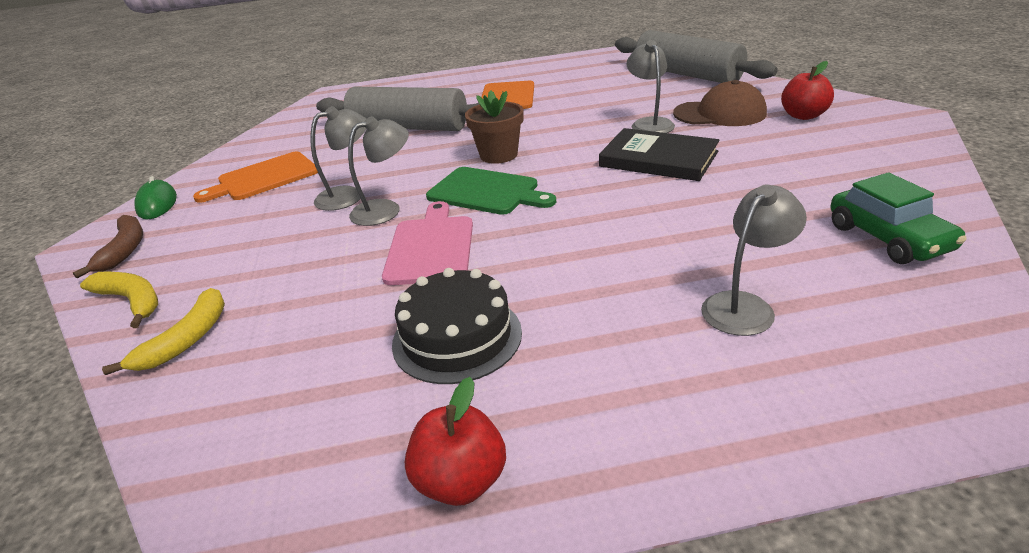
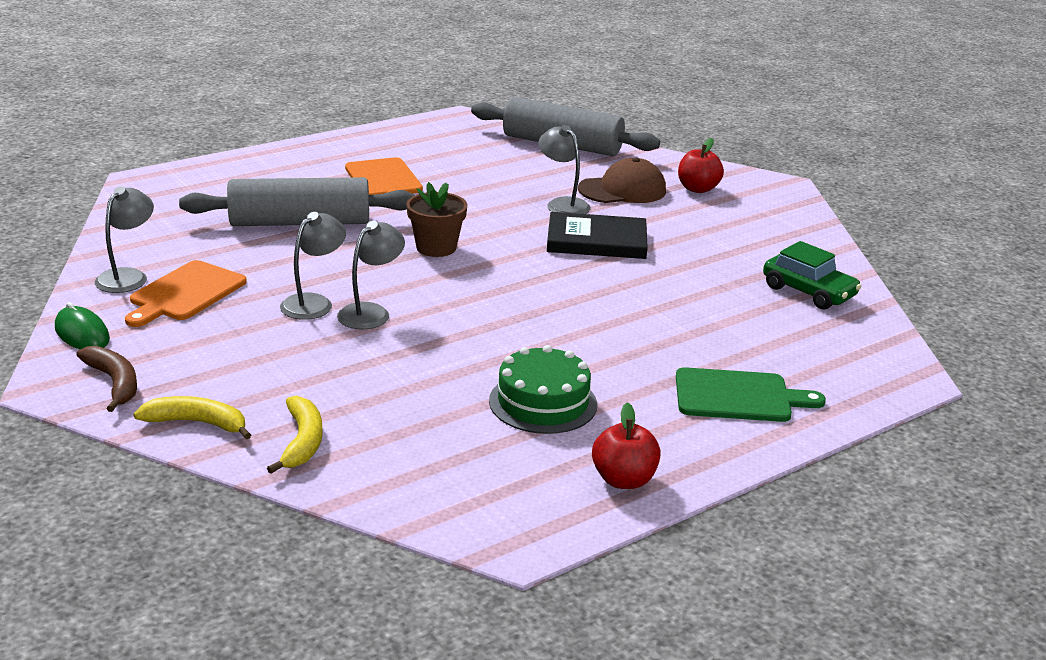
camera: 30 degrees left, 5 degrees down
pink cutting board [382,201,473,285] -> none
black cake [392,268,522,384] -> green cake [489,345,597,434]
green cutting board [426,167,556,215] -> green cutting board moved to [676,367,826,422]
grey lamp [701,184,807,336] -> grey lamp moved to [95,186,154,293]

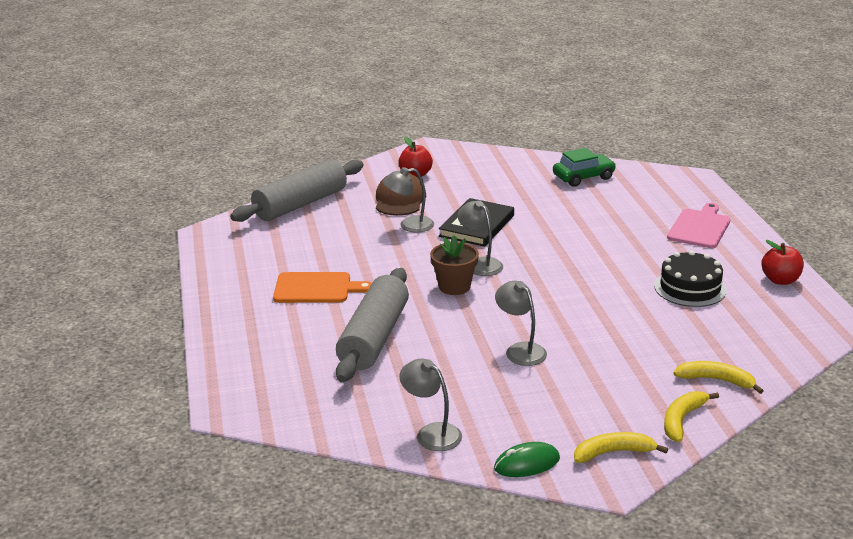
camera: 65 degrees left, 0 degrees up
brown banana [76,346,137,412] -> yellow banana [574,432,668,463]
orange cutting board [125,260,247,327] -> none
grey lamp [337,221,405,329] -> grey lamp moved to [457,200,503,276]
green cake [489,345,597,434] -> black cake [654,250,727,307]
green cutting board [676,367,826,422] -> pink cutting board [667,203,730,248]

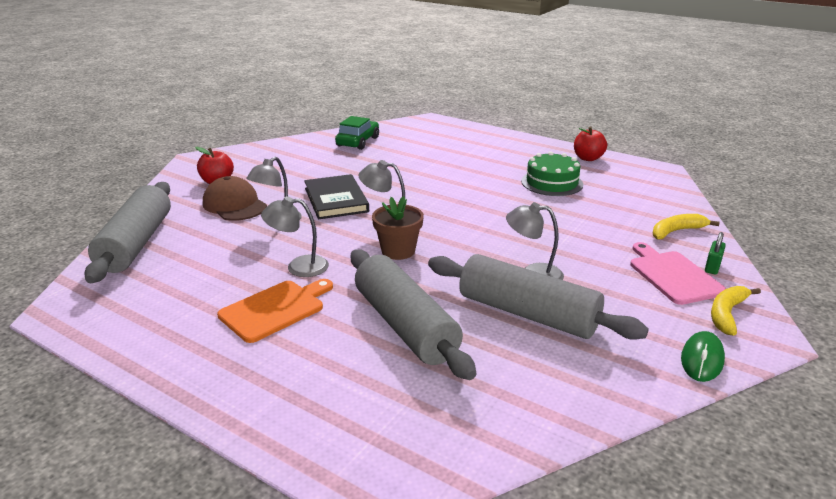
camera: 45 degrees left, 0 degrees up
grey lamp [399,359,462,451] -> grey lamp moved to [261,196,329,277]
black cake [654,250,727,307] -> green cake [521,152,583,196]
yellow banana [664,391,719,442] -> green padlock [705,232,726,274]
pink cutting board [667,203,730,248] -> pink cutting board moved to [630,242,726,305]
none -> grey rolling pin [428,254,649,340]

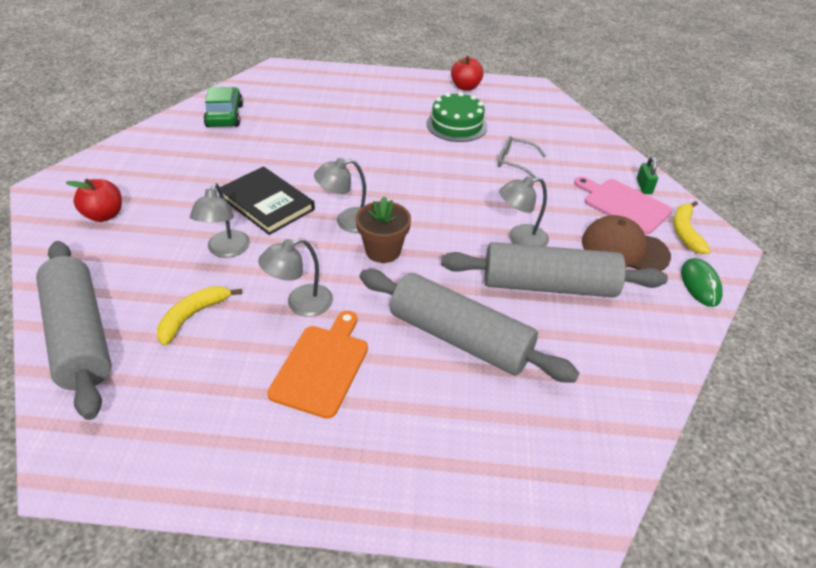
camera: 30 degrees left, 15 degrees up
brown cap [203,176,267,221] -> brown cap moved to [582,215,671,271]
yellow banana [653,214,720,239] -> yellow banana moved to [157,286,242,346]
none -> grey glasses [498,136,546,178]

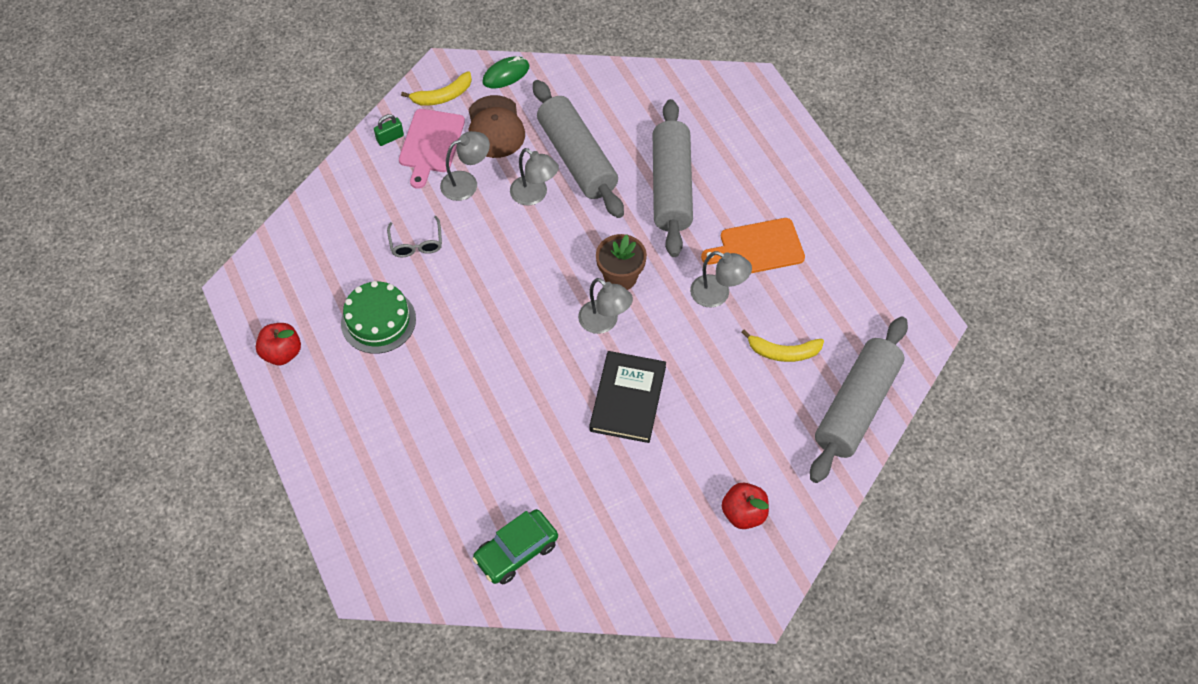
camera: 120 degrees left, 15 degrees up
grey lamp [190,183,250,258] -> grey lamp moved to [440,131,490,201]

